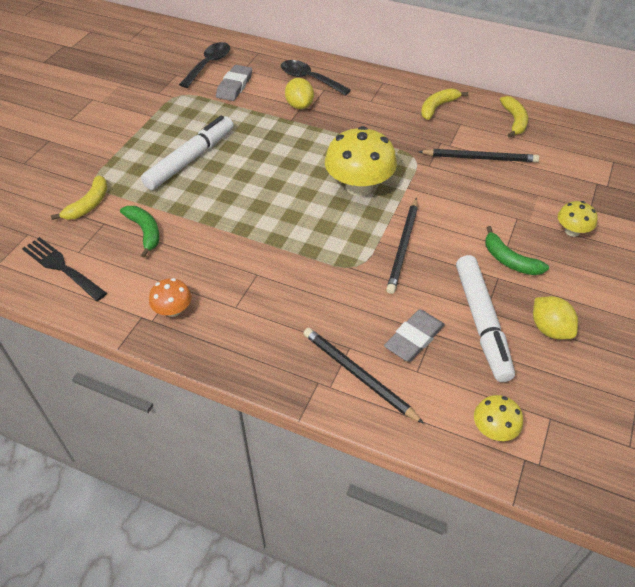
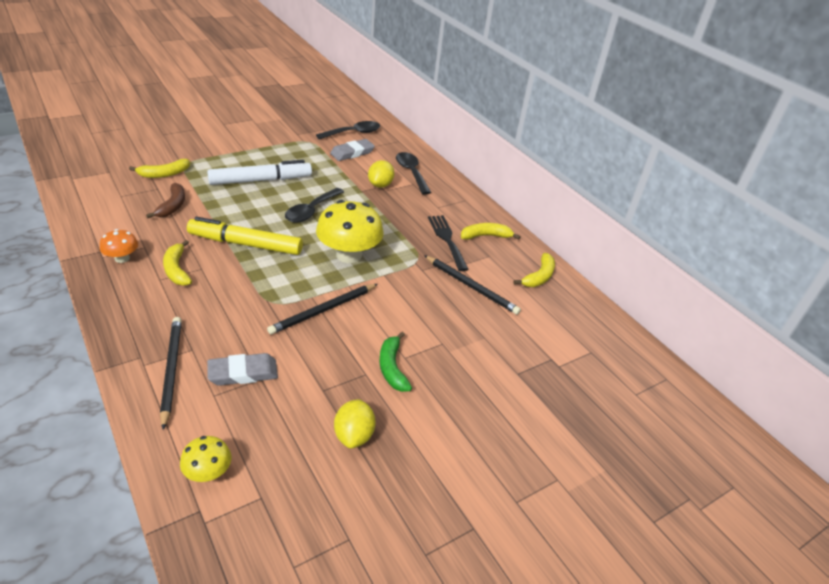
camera: 30 degrees right, 10 degrees down
black fork [22,237,107,301] -> black fork moved to [428,215,469,271]
green banana [120,206,160,258] -> brown banana [146,183,185,218]
white marker [456,255,515,382] -> none
yellow mushroom [558,201,598,237] -> none
none -> yellow banana [163,240,192,286]
none -> yellow marker [187,217,303,255]
none -> black spoon [285,188,344,223]

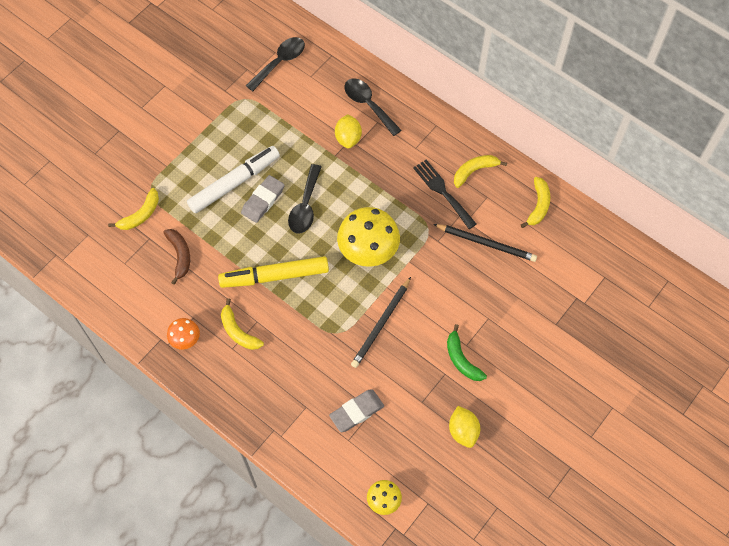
camera: 15 degrees left, 25 degrees up
black pencil [160,317,182,430] -> none
grey eraser [330,139,375,161] -> grey eraser moved to [241,175,285,223]

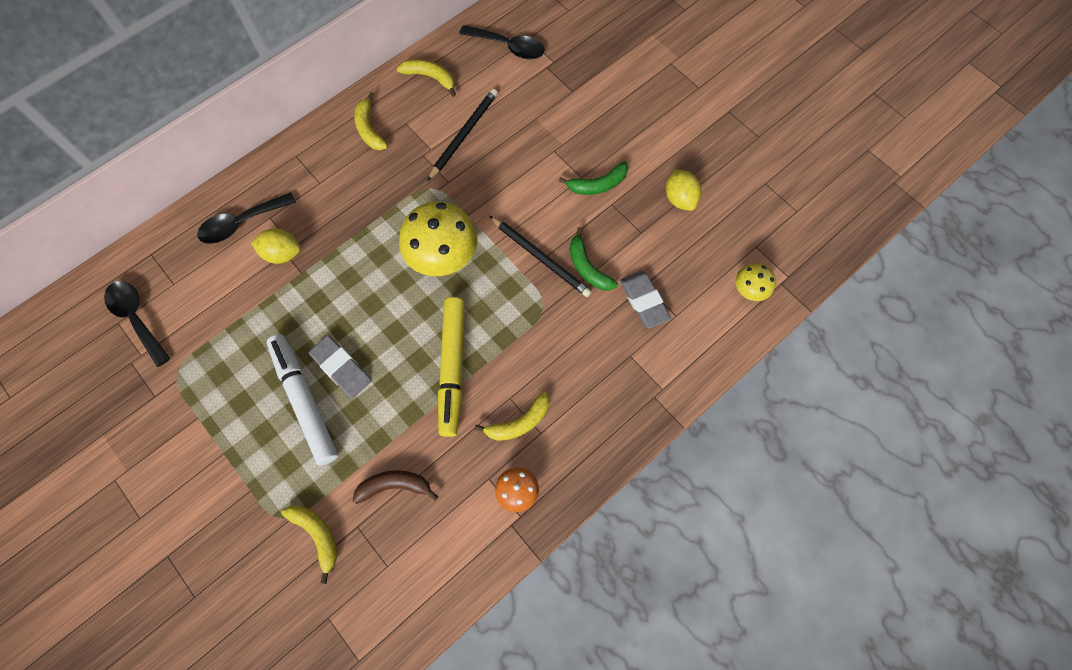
camera: 80 degrees left, 5 degrees up
black spoon [288,164,321,233] -> black spoon moved to [459,25,545,59]
black fork [413,160,477,229] -> none
yellow lemon [449,406,480,448] -> yellow lemon turned 75 degrees clockwise [666,169,701,211]
none -> green banana [570,227,618,290]

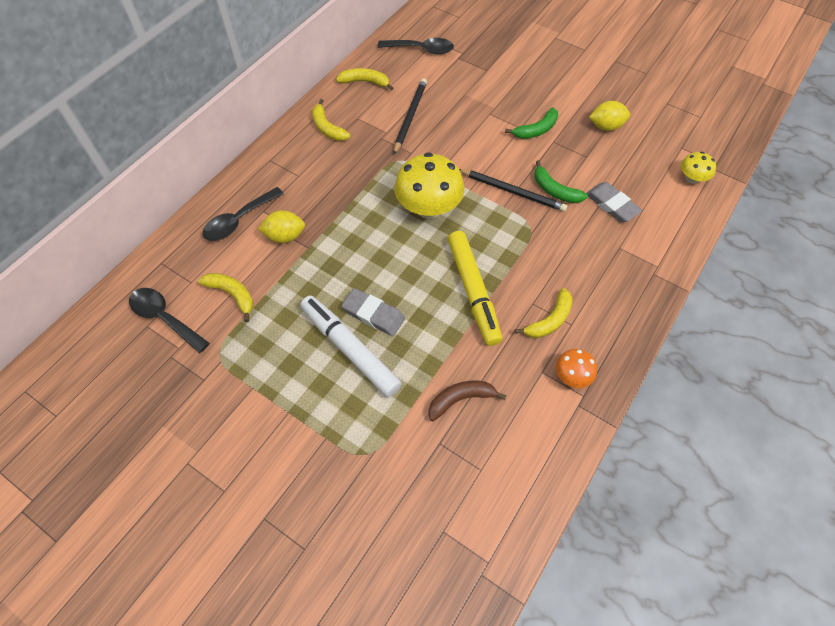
camera: 15 degrees left, 10 degrees down
yellow banana [281,505,337,584] -> yellow banana moved to [198,273,253,322]
yellow lemon [666,169,701,211] -> yellow lemon turned 60 degrees counterclockwise [589,101,630,131]

